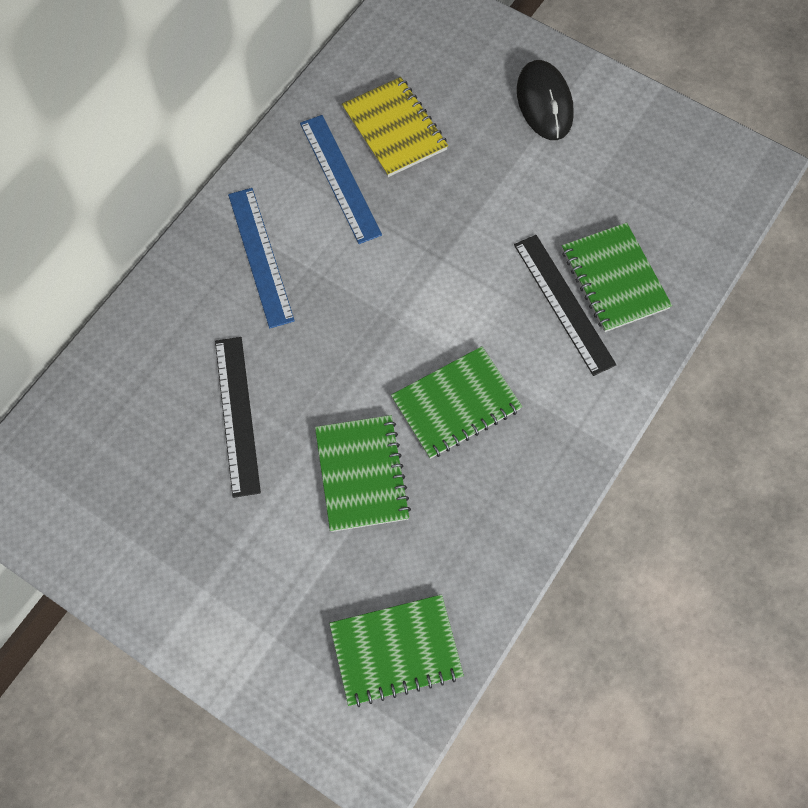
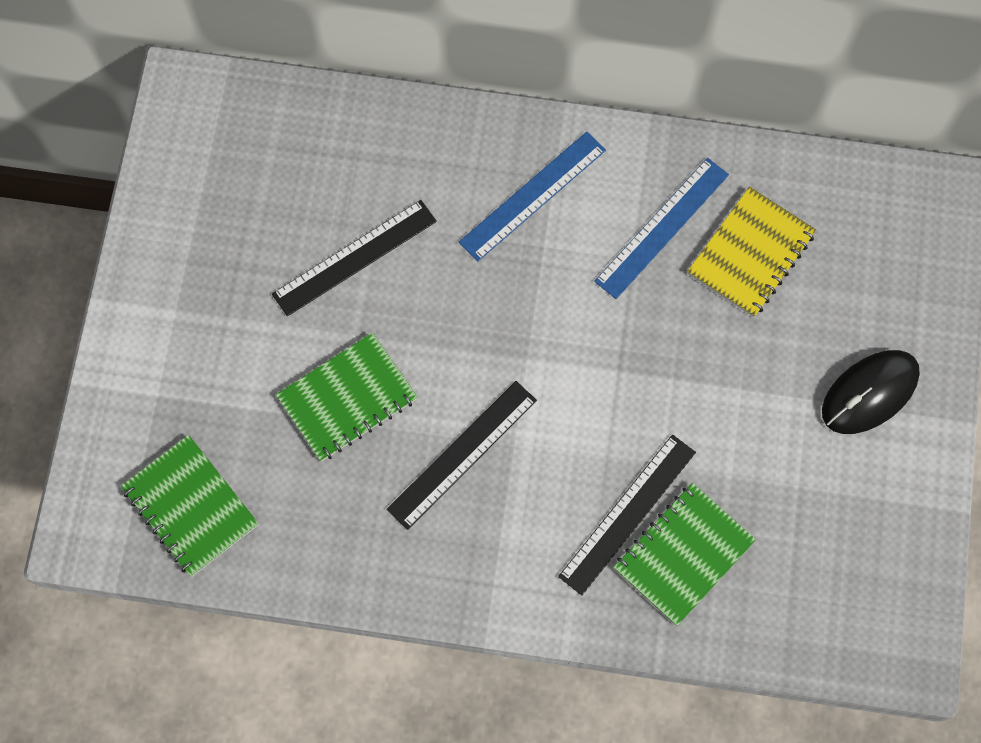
camera: 65 degrees right, 5 degrees up
green notebook [391,346,522,459] -> black ruler [387,381,537,530]

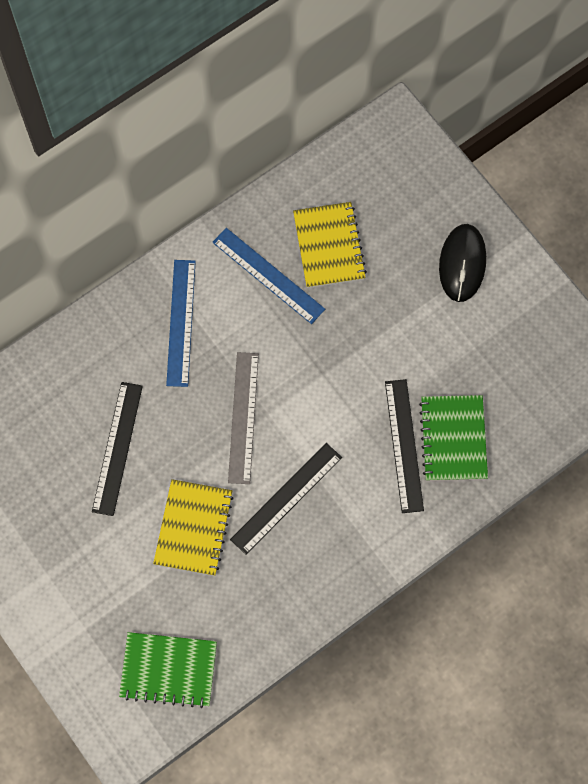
camera: 45 degrees left, 0 degrees up
green notebook [276,333,418,461] -> yellow notebook [153,479,234,576]
black ruler [387,381,537,530] -> black ruler turned 45 degrees clockwise [230,443,342,555]
blue ruler [594,158,729,299] -> blue ruler turned 45 degrees counterclockwise [212,228,325,324]
none -> grey ruler [228,352,259,484]

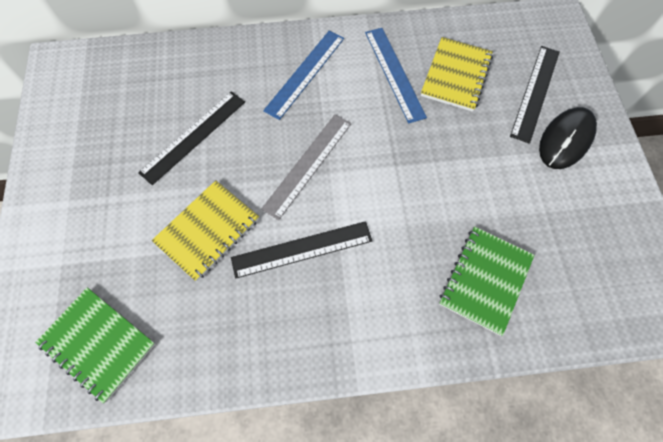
camera: 30 degrees right, 5 degrees down
black ruler [385,379,424,513] -> black ruler moved to [510,46,560,144]

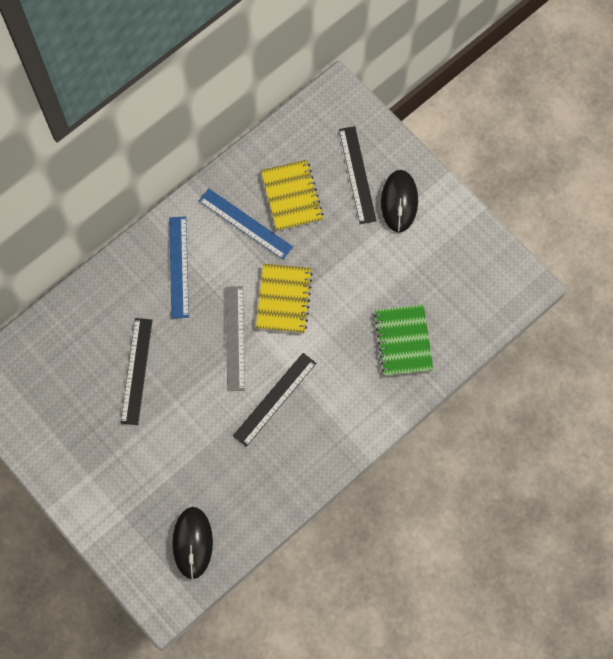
camera: 35 degrees left, 5 degrees up
green notebook [35,287,155,403] -> black mouse [172,507,213,579]
yellow notebook [152,180,259,281] -> yellow notebook moved to [256,264,313,333]

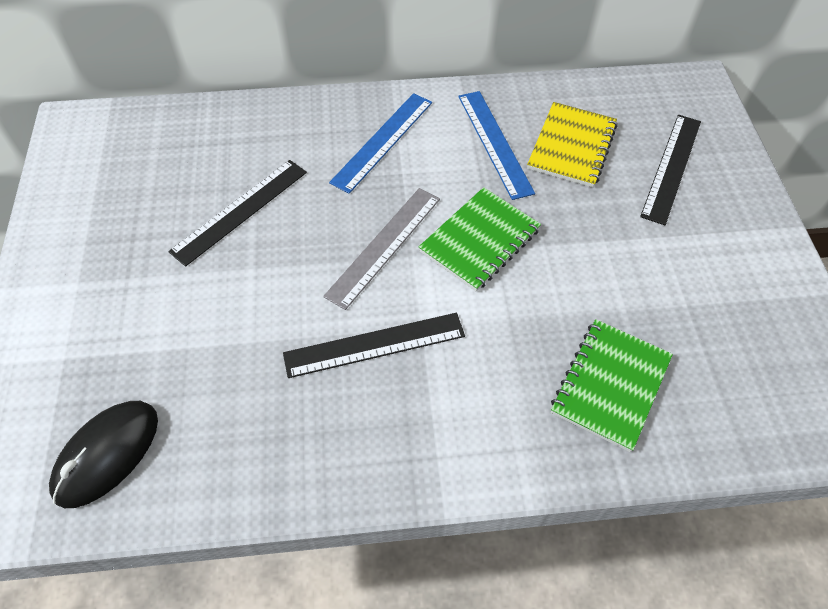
camera: 35 degrees right, 15 degrees down
yellow notebook [256,264,313,333] -> green notebook [419,187,541,291]
black mouse [381,170,418,232] -> none

